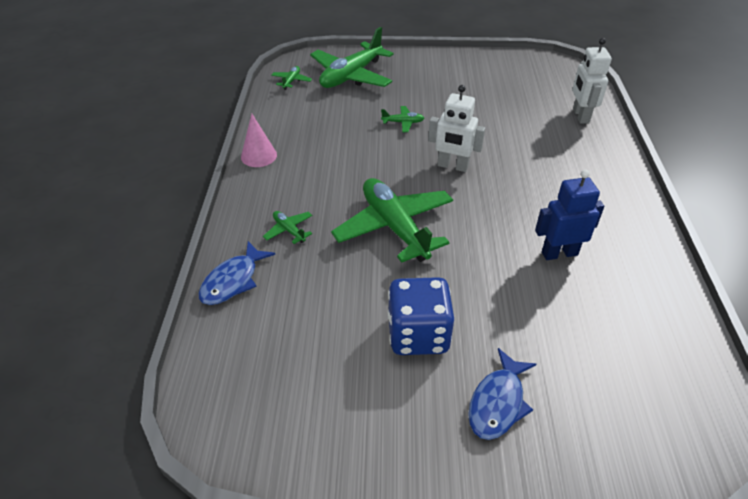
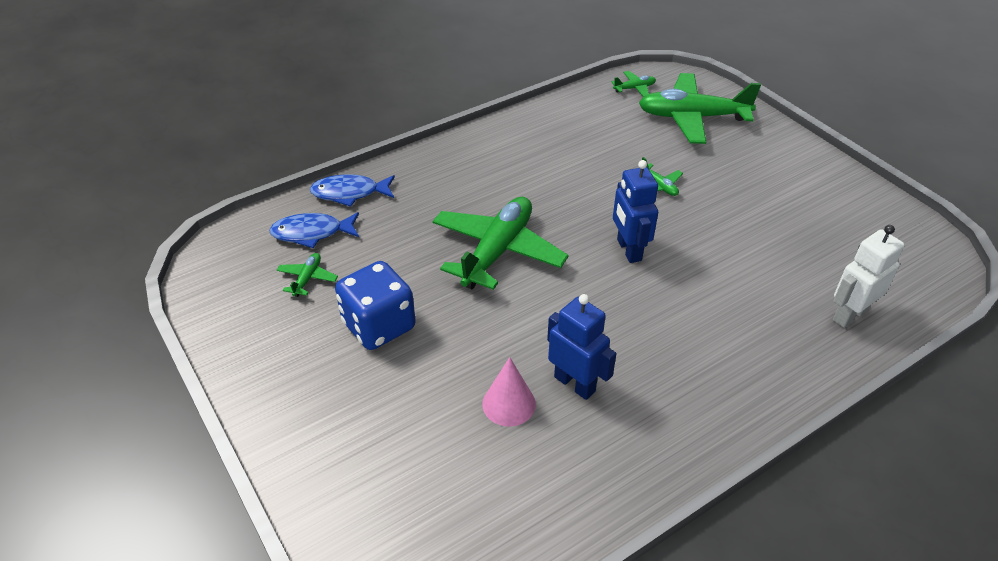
camera: 55 degrees right, 0 degrees up
pink cone [241,114,277,167] -> pink cone moved to [482,357,536,426]
green plane [263,211,313,244] -> green plane moved to [277,253,338,297]
white robot [428,85,485,172] -> blue robot [613,160,658,263]
blue fish [468,348,536,440] -> blue fish moved to [269,212,359,248]

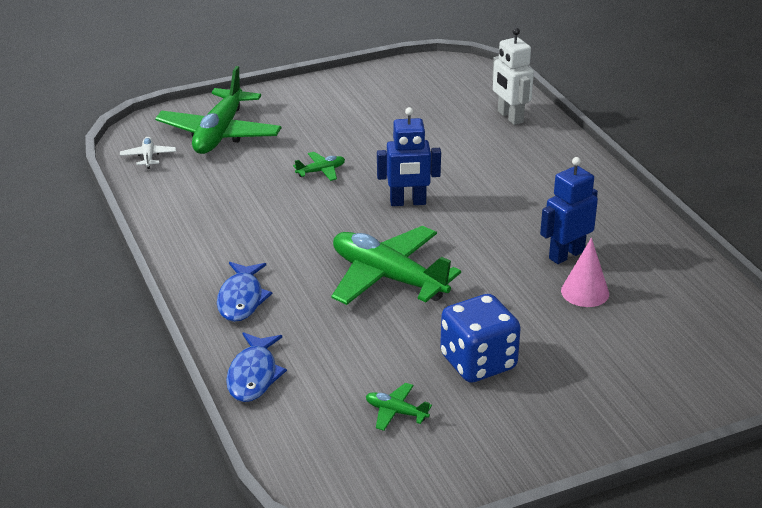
camera: 80 degrees left, 10 degrees down
blue fish [269,212,359,248] -> blue fish moved to [217,262,272,322]
green plane [612,71,656,97] -> white plane [120,137,176,169]

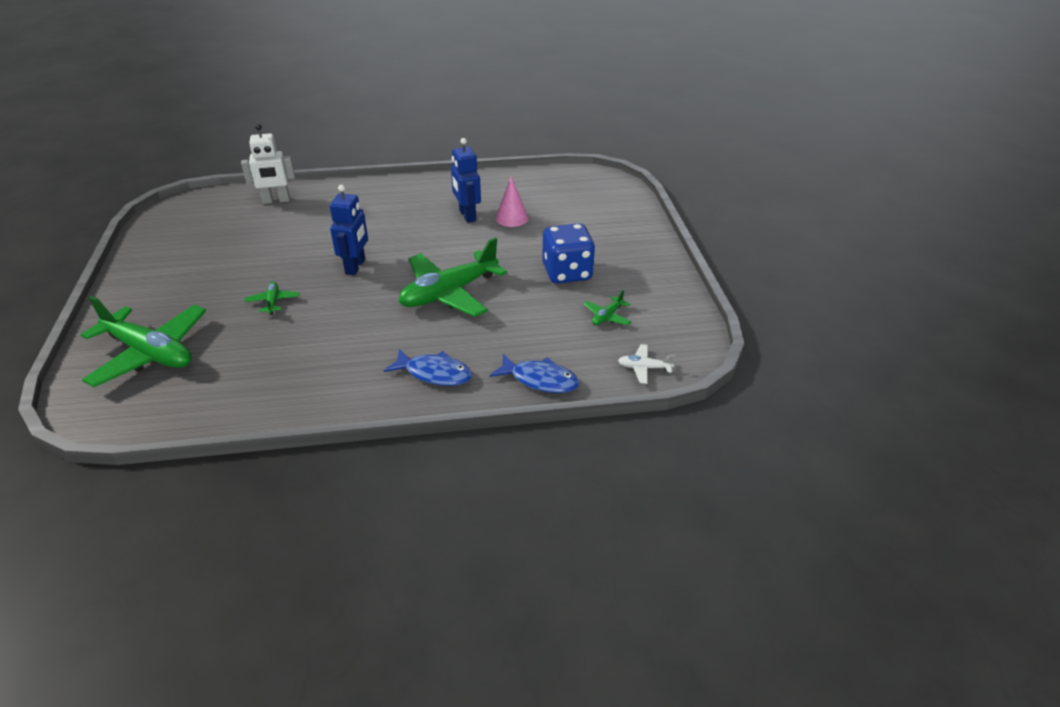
camera: 75 degrees left, 5 degrees up
white plane [120,137,176,169] -> white plane moved to [618,344,676,384]

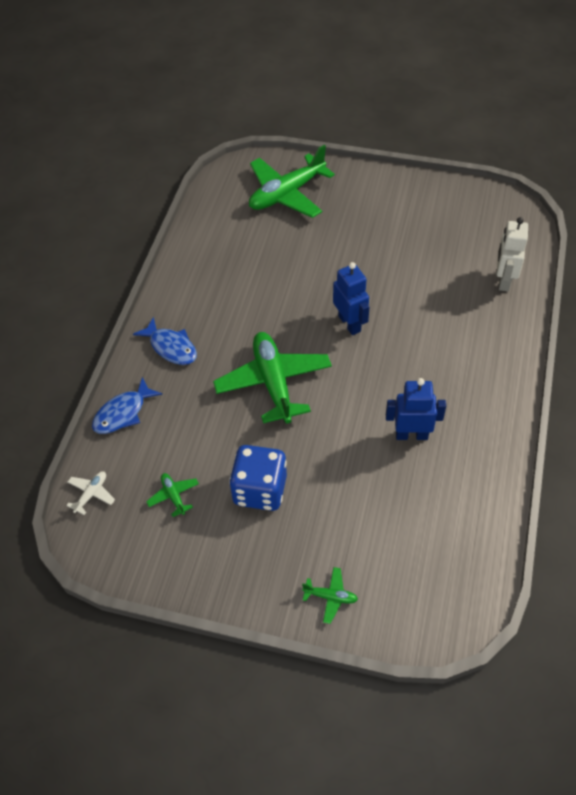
camera: 115 degrees right, 15 degrees up
green plane [245,282,299,315] -> green plane moved to [302,567,358,624]
blue robot [330,185,368,275] -> blue robot turned 150 degrees counterclockwise [333,262,369,335]
blue fish [384,349,472,386] -> blue fish turned 90 degrees counterclockwise [133,317,197,365]
pink cone [495,176,528,227] -> none

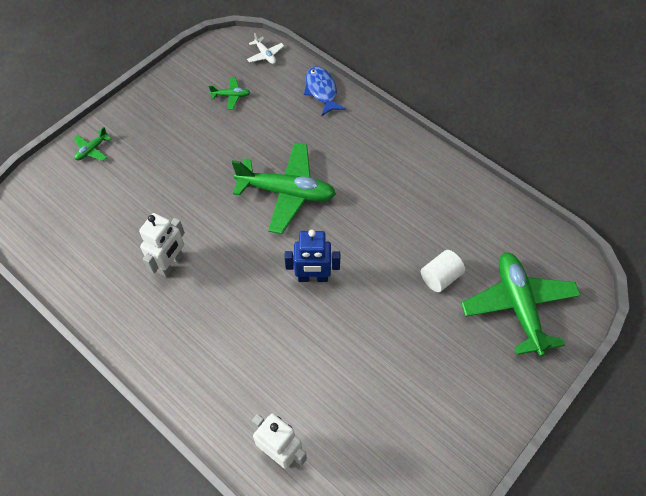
camera: 115 degrees right, 5 degrees up
blue fish [133,317,197,365] -> none
blue dice [229,445,287,511] -> none
blue robot [386,378,446,440] -> white robot [139,213,185,277]
none -> white cylinder [421,250,465,292]

